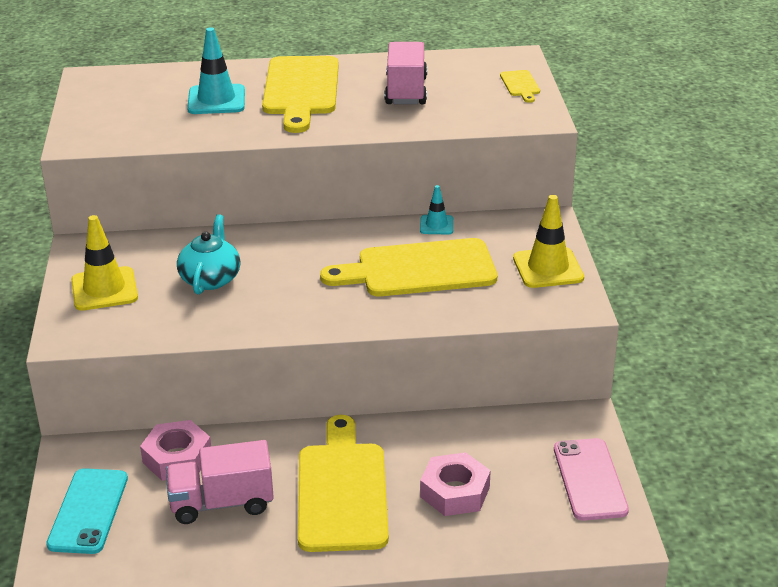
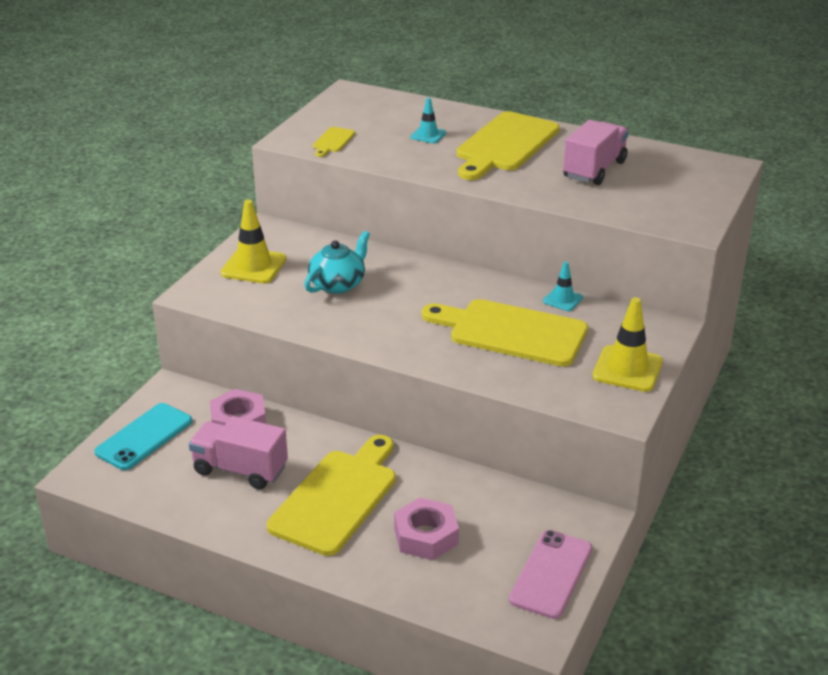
camera: 30 degrees right, 0 degrees up
turquoise traffic cone [187,27,245,114] -> turquoise traffic cone [410,98,446,143], size x0.57
yellow cutting board [500,70,540,103] -> yellow cutting board moved to [313,127,355,157]

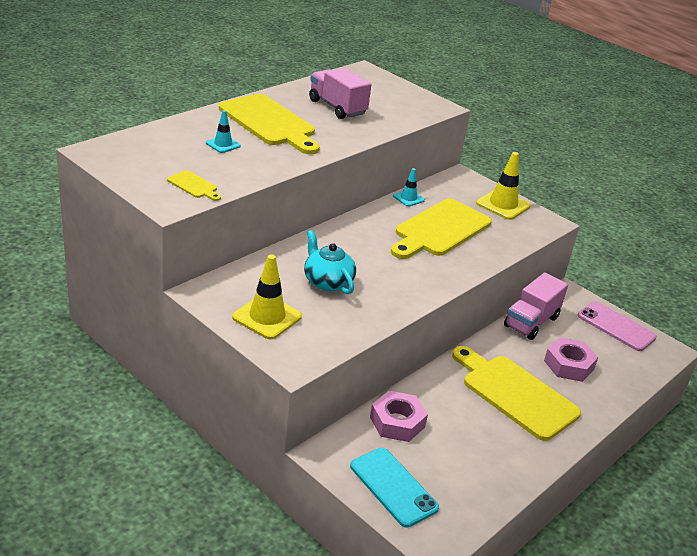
camera: 75 degrees left, 0 degrees up
pink truck [189,416,288,490] -> pink truck moved to [504,273,568,340]

